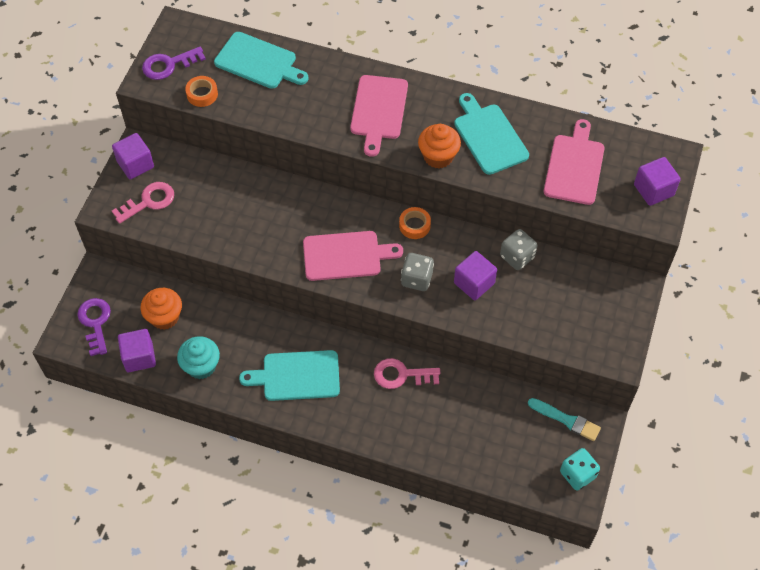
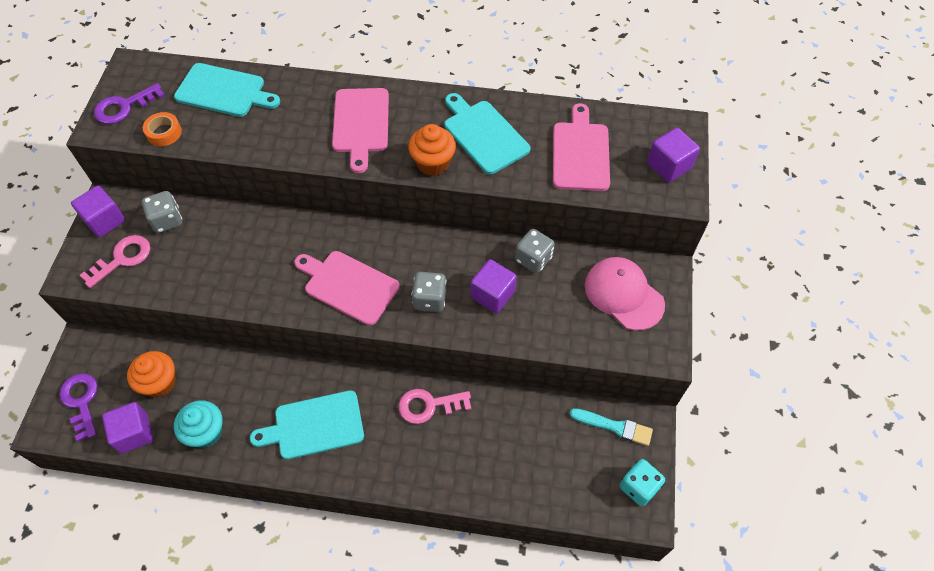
camera: 10 degrees left, 0 degrees up
pink cutting board [303,231,403,281] -> pink cutting board turned 135 degrees counterclockwise [294,251,400,325]
orange tape [399,207,431,239] -> none
none -> grey dice [142,191,182,233]
none -> pink cap [585,257,665,331]

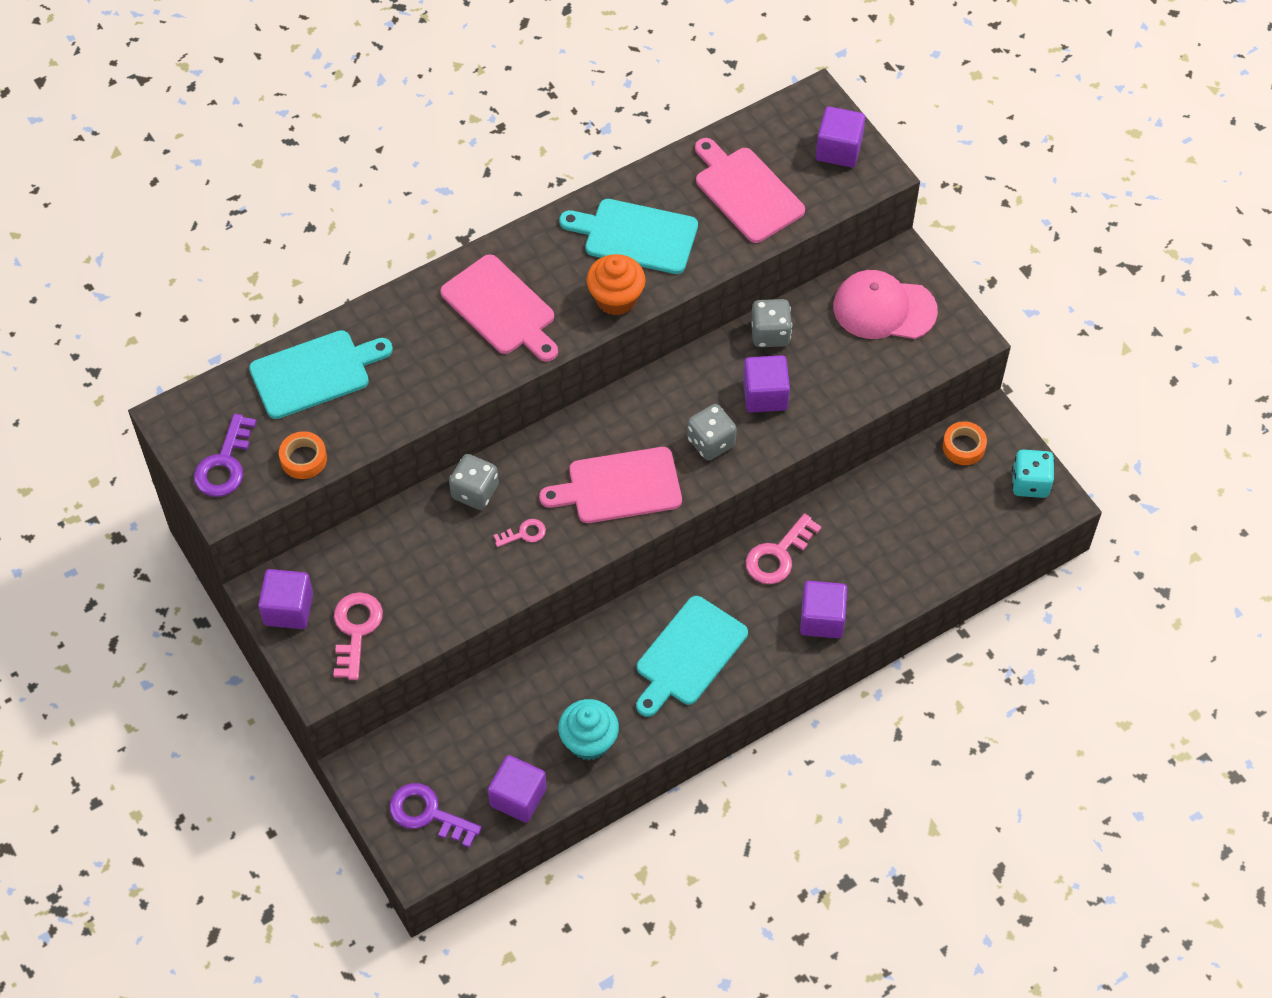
camera: 40 degrees left, 0 degrees up
orange cupcake [127,351,176,398] -> none
grey dice [142,191,182,233] -> grey dice moved to [449,454,499,510]
turquoise brush [570,408,653,446] -> orange tape [943,421,987,465]
none -> pink key [494,519,546,547]
none -> purple cube [800,581,847,638]

